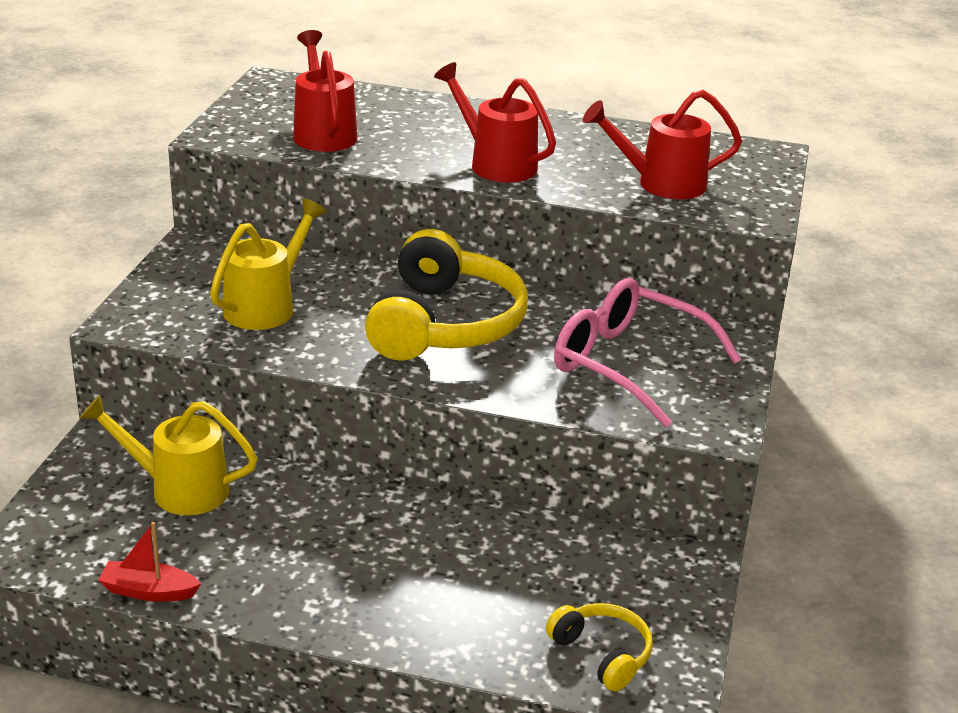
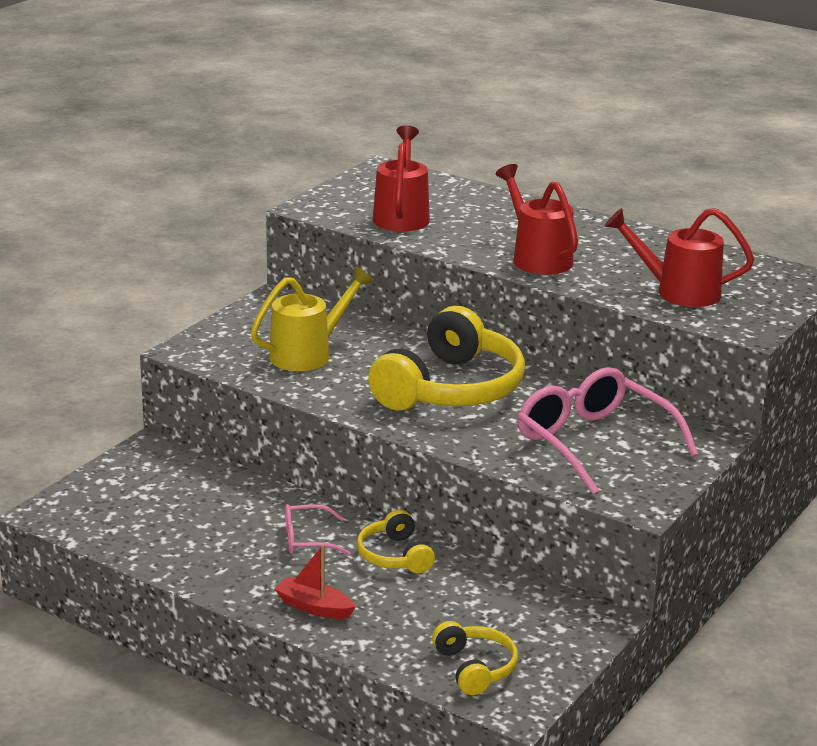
camera: 20 degrees right, 5 degrees down
yellow watering can [80,395,258,515] -> none
red boat [98,522,201,602] -> red boat moved to [275,545,356,619]
none -> pink glasses [285,504,351,556]
none -> yellow headphones [357,510,435,574]

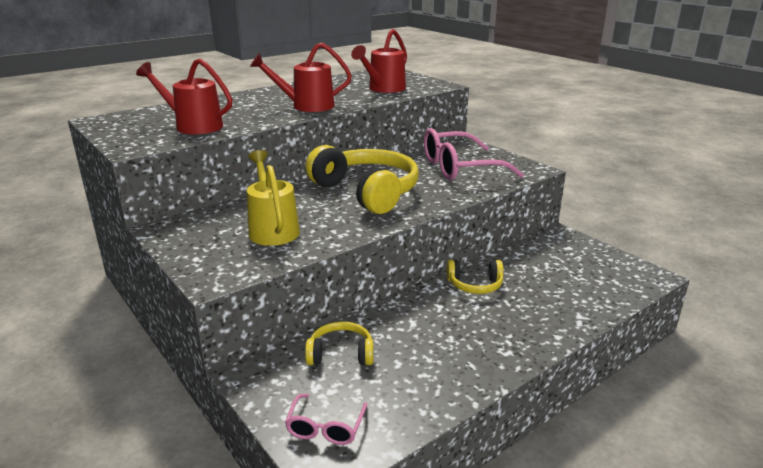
camera: 70 degrees left, 0 degrees up
red boat [275,545,356,619] -> none
pink glasses [285,504,351,556] -> pink glasses moved to [285,394,367,445]
yellow headphones [432,621,518,695] -> yellow headphones moved to [305,321,374,365]

